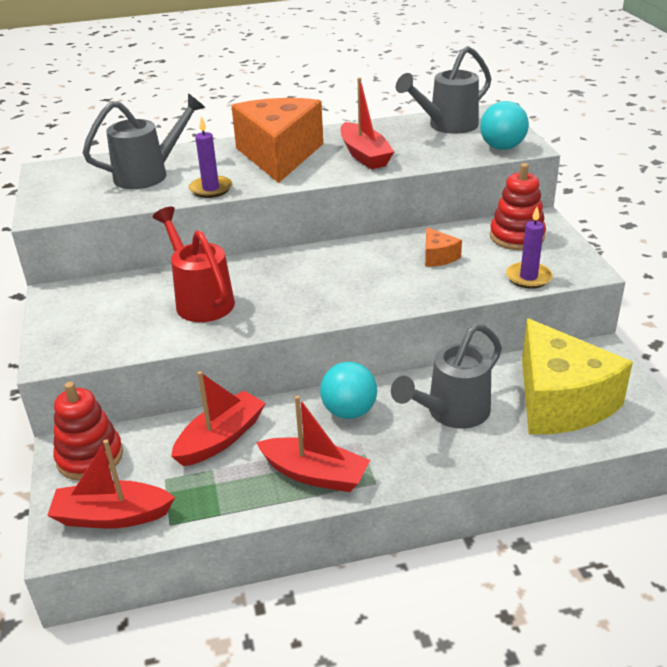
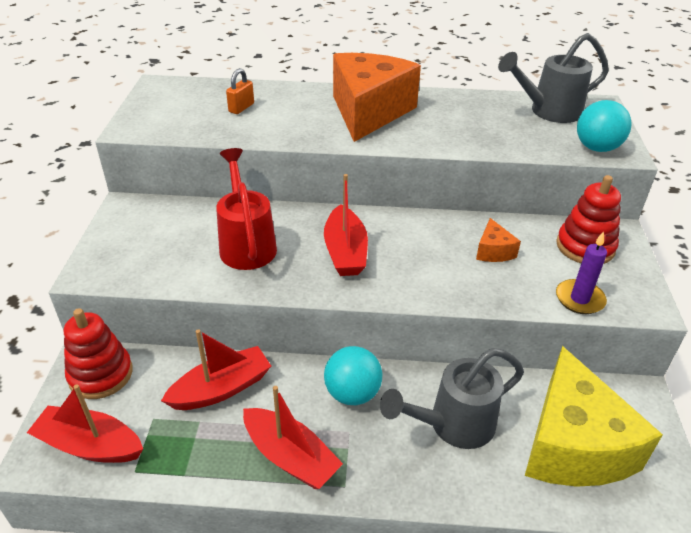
camera: 15 degrees right, 5 degrees up
grey watering can [83,93,206,189] -> orange padlock [226,68,254,114]
purple candle [189,116,232,198] -> none
red boat [341,78,394,169] -> red boat moved to [324,174,368,276]

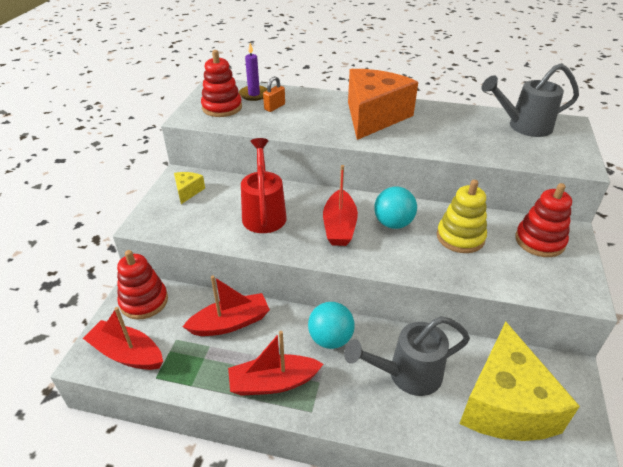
camera: 10 degrees right, 0 degrees up
red boat [243,386,343,489] -> red boat turned 120 degrees clockwise [228,331,323,396]
orange cheese [476,218,521,262] -> yellow stacking toy [437,180,487,253]
purple candle [556,231,607,314] -> purple candle moved to [239,43,267,101]
turquoise ball [577,100,632,152] -> turquoise ball moved to [374,186,417,229]
none -> yellow cheese [174,172,205,204]
none -> red stacking toy [201,50,242,117]

